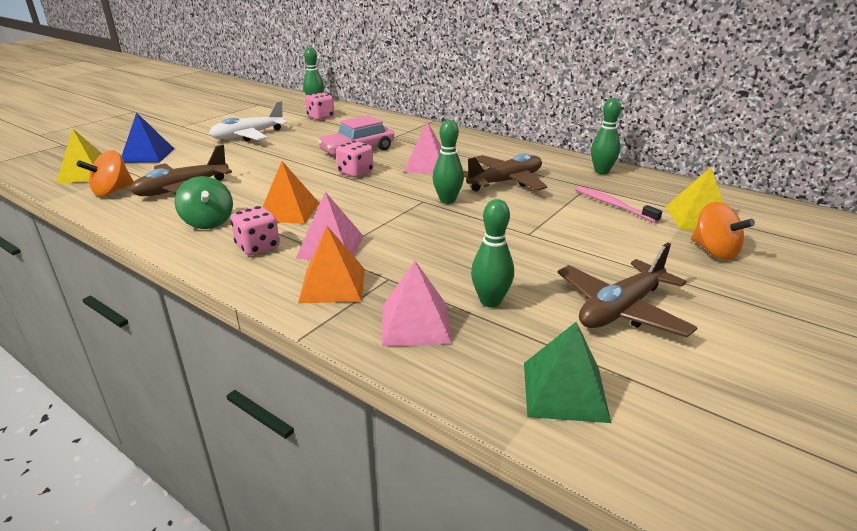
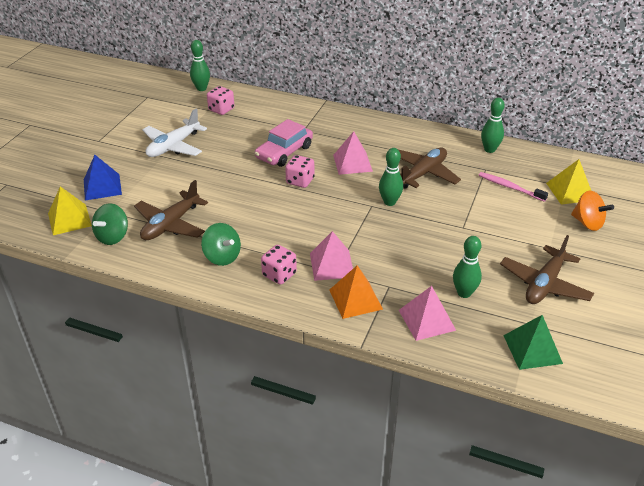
camera: 15 degrees left, 10 degrees up
orange spinning top [77,150,134,197] -> green spinning top [92,203,128,245]
orange pyramid [263,161,319,224] -> none

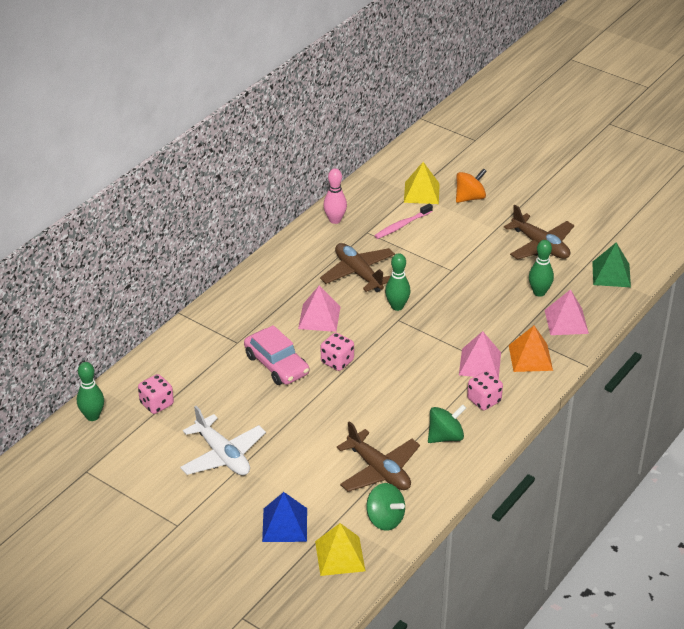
camera: 75 degrees left, 0 degrees up
green bowling pin [481,98,505,153] -> pink bowling pin [323,168,347,224]

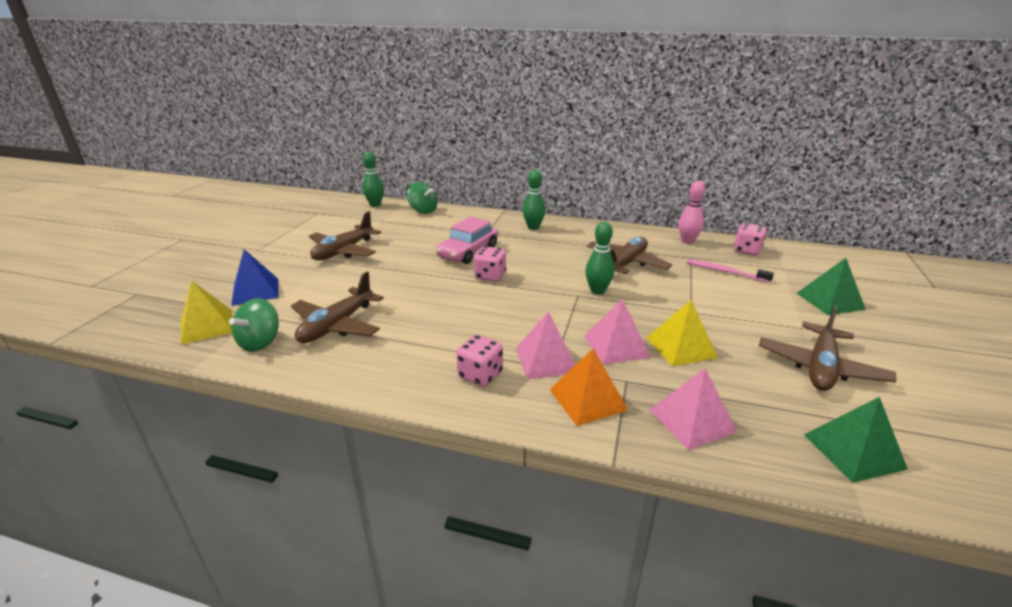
camera: 70 degrees right, 10 degrees down
pink dice [138,374,174,414] -> pink dice moved to [734,223,767,256]
white plane [180,406,266,475] -> brown plane [309,211,381,260]
pink pyramid [298,286,340,332] -> pink pyramid moved to [584,299,650,365]
yellow pyramid [404,162,440,204] -> yellow pyramid moved to [647,300,718,366]
green spinning top [428,404,466,443] -> green spinning top moved to [407,182,438,214]
orange spinning top [456,168,487,203] -> green pyramid [797,258,866,315]
green bowling pin [529,240,554,297] -> green bowling pin moved to [523,170,545,230]

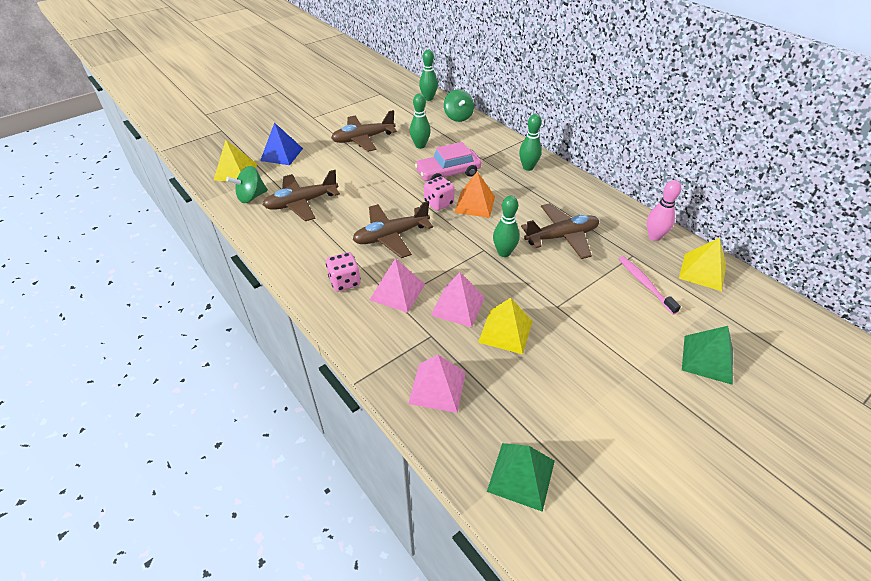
camera: 35 degrees right, 15 degrees up
orange pyramid [550,348,628,426] -> orange pyramid moved to [454,171,495,218]
pink dice [734,223,767,256] -> yellow pyramid [679,238,726,291]
brown plane [759,305,896,391] -> brown plane moved to [353,201,433,258]
none -> green bowling pin [410,93,431,149]

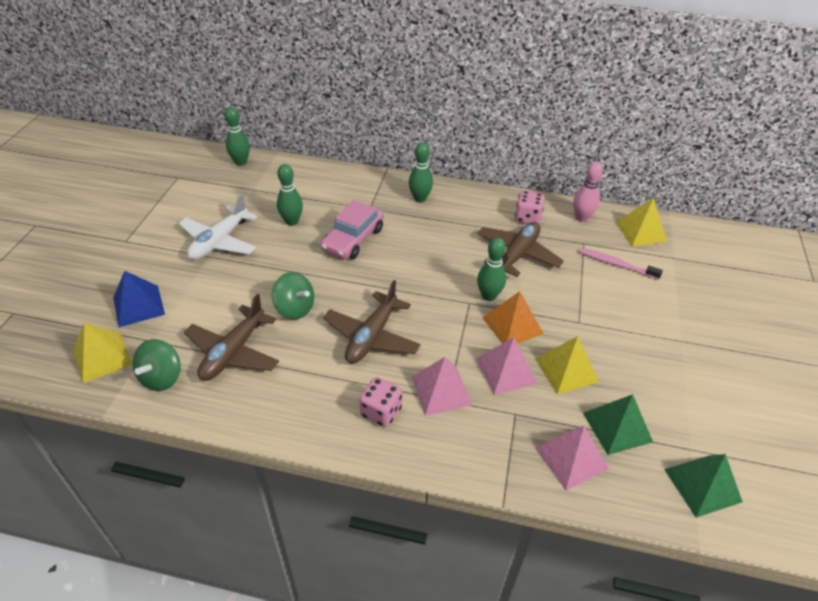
camera: 40 degrees left, 0 degrees up
brown plane [331,110,397,152] -> white plane [178,194,257,260]
pink dice [424,176,455,211] -> pink dice moved to [514,191,545,224]
green spinning top [444,89,474,122] -> green spinning top moved to [272,272,314,319]
orange pyramid [454,171,495,218] -> orange pyramid moved to [483,291,544,344]
green pyramid [682,326,733,385] -> green pyramid moved to [583,394,653,455]

